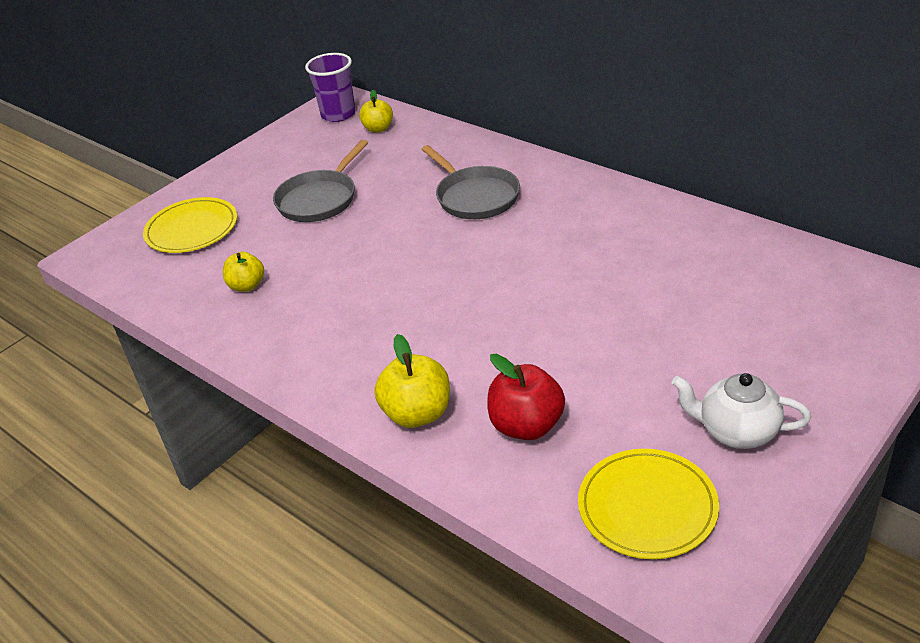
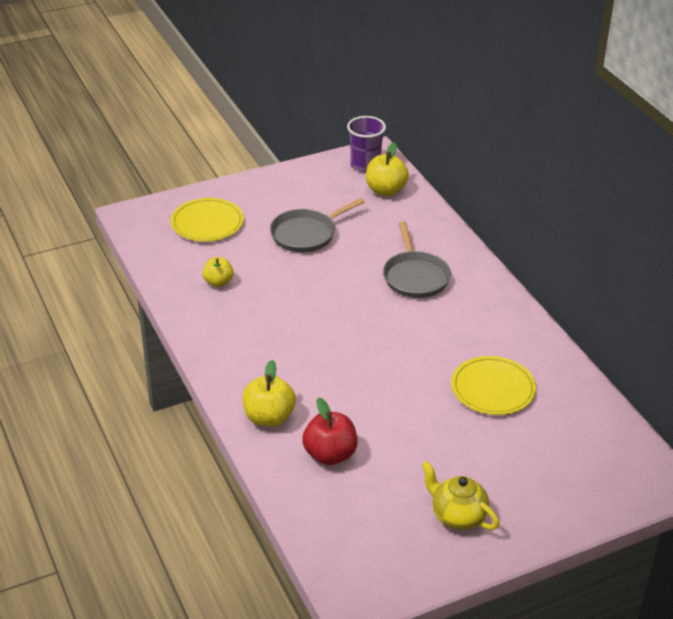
camera: 20 degrees right, 0 degrees up
yellow apple [359,90,393,133] -> yellow apple [366,142,409,196], size x1.53
yellow plate [578,449,719,559] -> yellow plate moved to [451,356,536,415]
white teapot [672,373,811,449] -> yellow teapot [422,461,499,530]

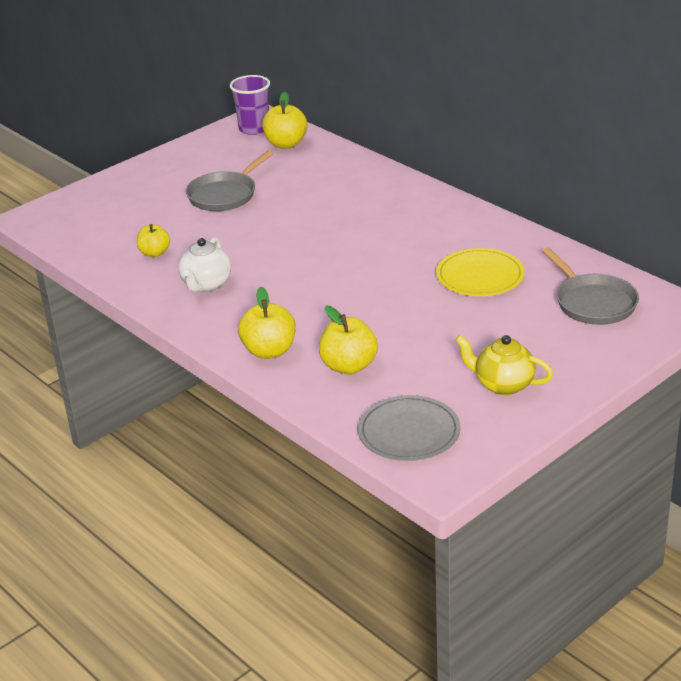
camera: 15 degrees left, 5 degrees down
yellow plate [171,198,244,242] -> none
red apple [302,397,358,465] -> yellow apple [319,306,378,375]
grey pan [383,221,451,298] -> grey pan moved to [542,248,639,325]
none -> white teapot [179,237,231,292]
none -> grey plate [358,395,461,461]

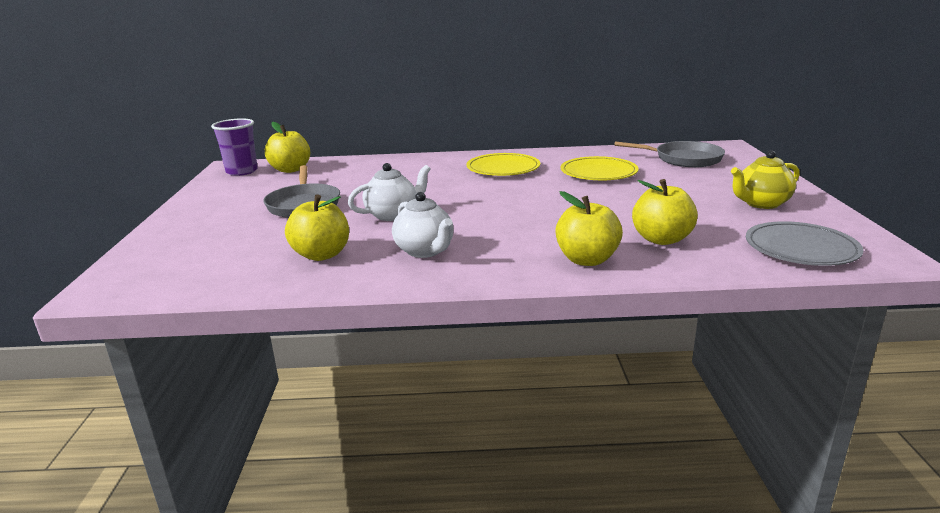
camera: 50 degrees left, 10 degrees down
yellow apple [137,224,170,257] -> yellow apple [285,195,349,261], size x1.53
none -> white teapot [348,163,431,221]
none -> yellow plate [466,153,540,176]

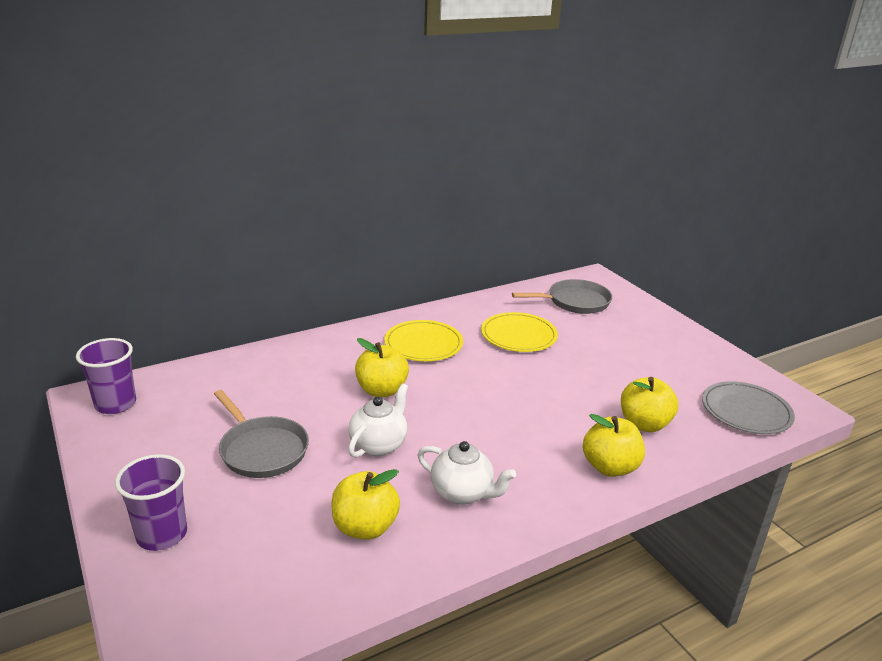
camera: 30 degrees left, 5 degrees up
yellow apple [265,122,310,173] -> yellow apple moved to [355,338,409,397]
yellow teapot [731,150,800,209] -> none
none -> purple cup [115,454,187,551]

